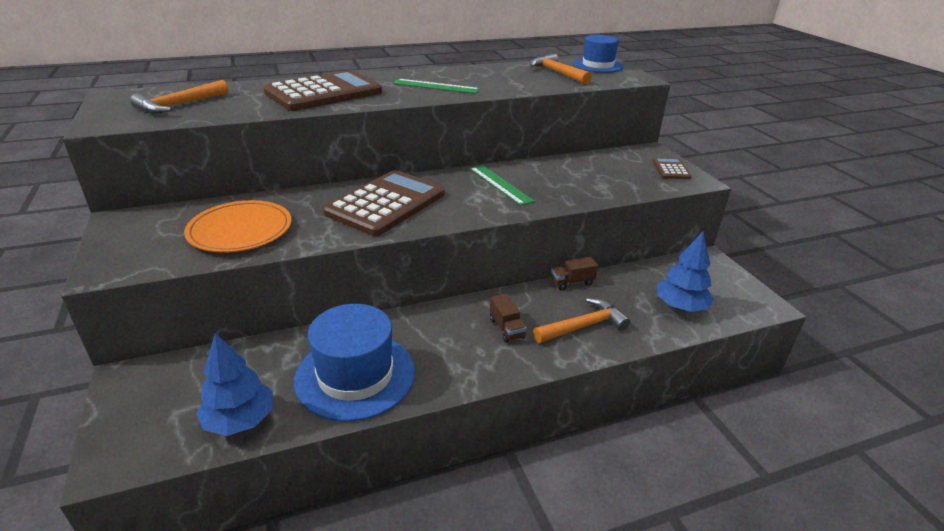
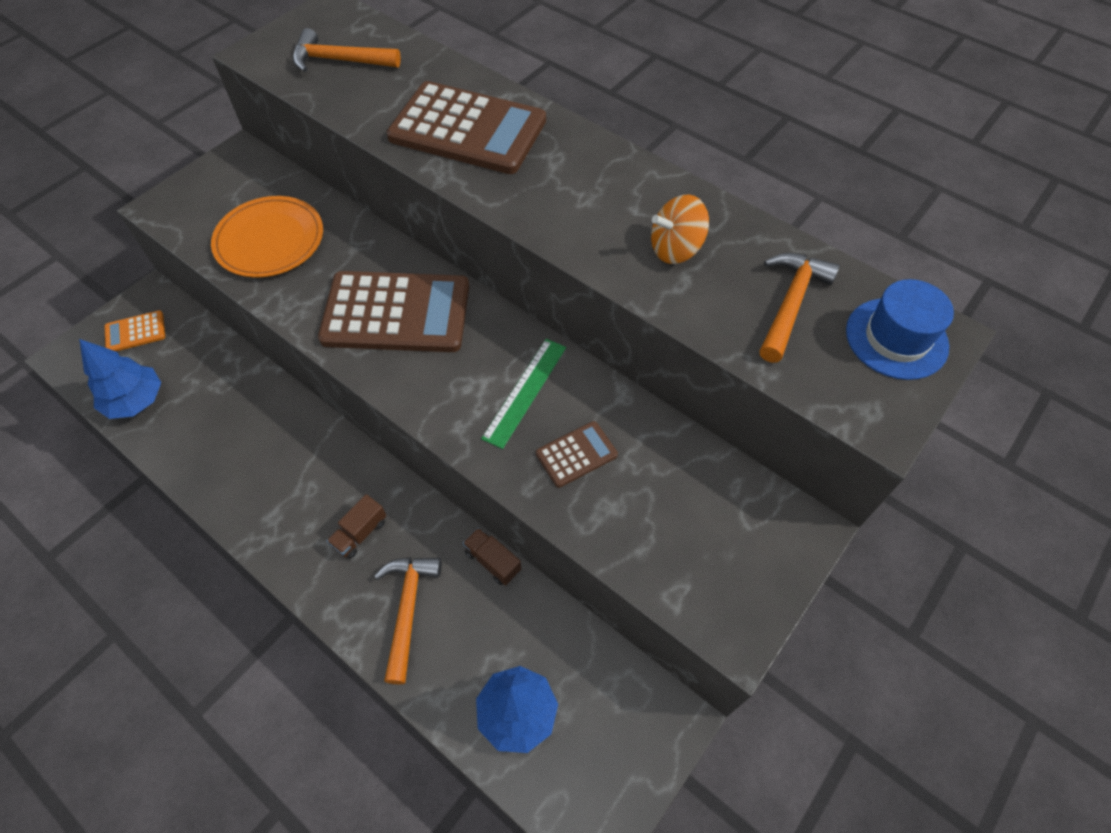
camera: 60 degrees right, 25 degrees up
blue hat [294,304,415,422] -> none
green ruler [393,79,480,94] -> none
orange hammer [533,298,630,343] -> orange hammer turned 120 degrees counterclockwise [375,557,442,685]
brown calculator [652,157,691,179] -> brown calculator moved to [536,421,618,488]
none -> orange calculator [104,310,165,351]
none -> orange spinning top [651,194,709,264]

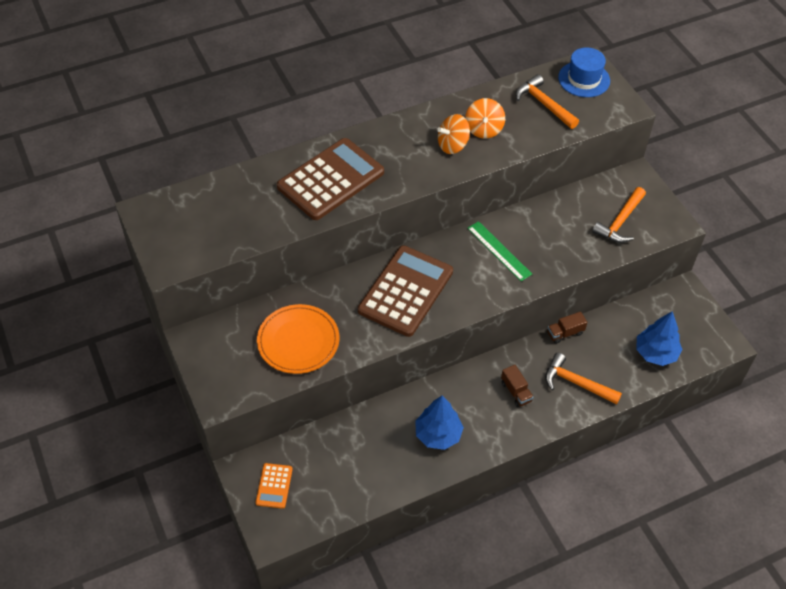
camera: 65 degrees left, 5 degrees down
blue tree [79,339,161,419] -> blue tree moved to [415,396,464,450]
orange hammer [292,28,401,72] -> orange hammer moved to [592,187,646,243]
brown calculator [536,421,618,488] -> none
none -> orange spinning top [437,114,470,154]

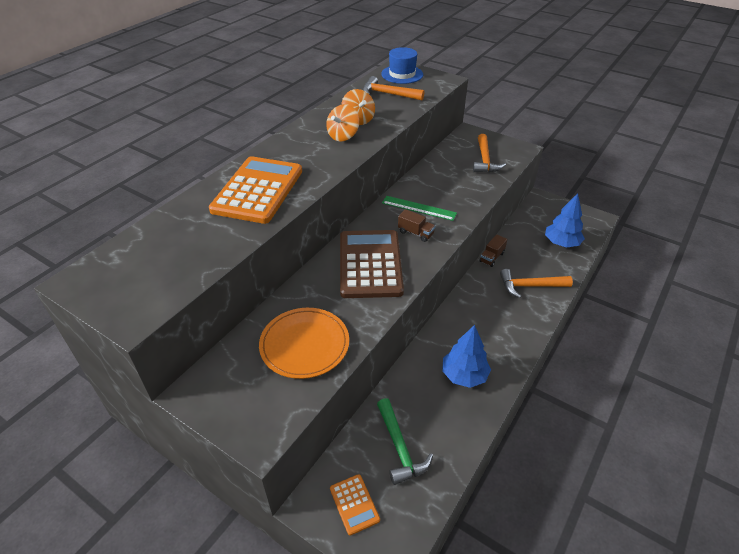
camera: 30 degrees left, 10 degrees down
brown calculator [277,138,384,220] -> orange calculator [209,156,302,224]
brown truck [501,365,534,407] -> brown truck moved to [398,209,436,242]
none -> green hammer [377,398,433,485]

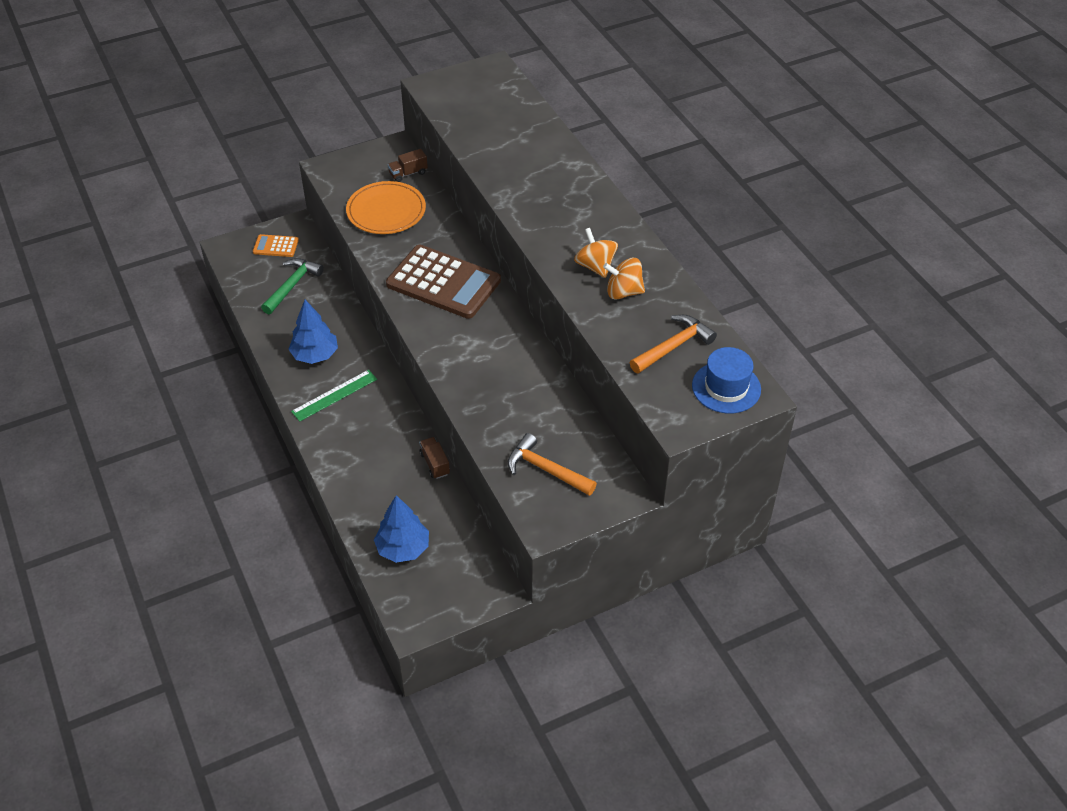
camera: 120 degrees right, 5 degrees up
orange calculator [209,156,302,224] -> none
green hammer [377,398,433,485] -> green hammer turned 105 degrees clockwise [261,258,324,314]
green ruler [382,196,457,221] -> green ruler moved to [291,370,377,422]
brown truck [398,209,436,242] -> brown truck moved to [388,149,428,182]
orange hammer [500,269,573,298] -> none

